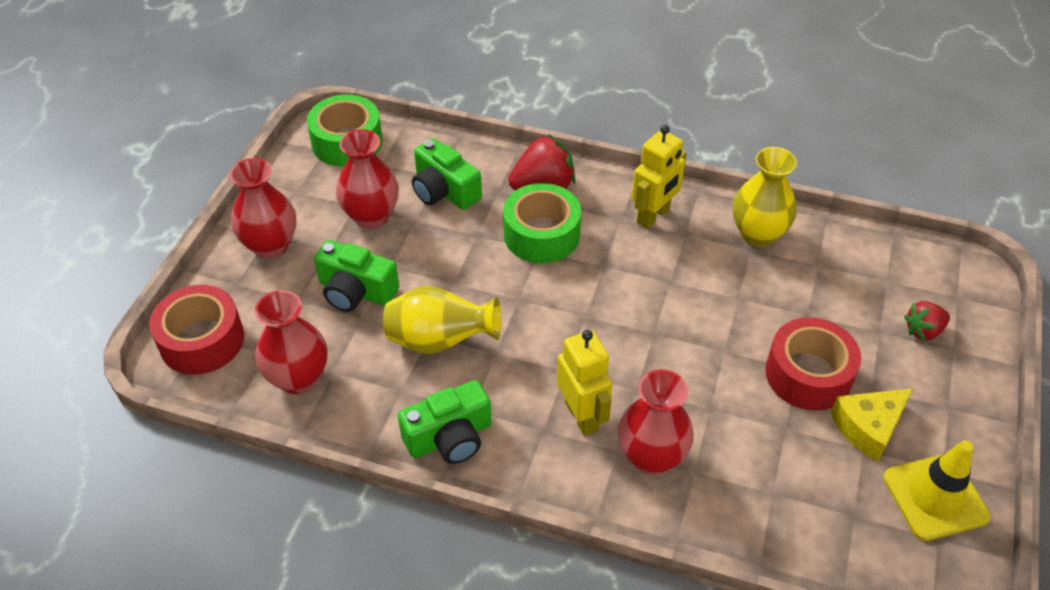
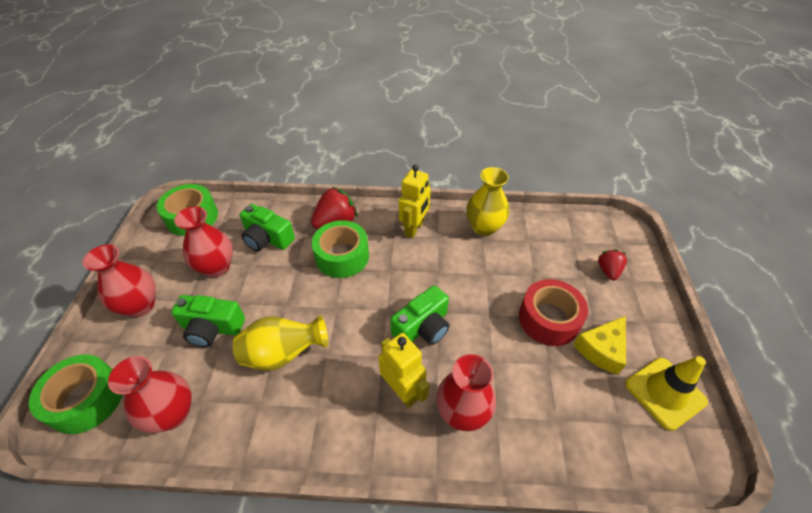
camera: 15 degrees left, 0 degrees up
red tape [149,285,244,375] -> green tape [29,354,123,434]
green camera [398,380,492,464] -> green camera moved to [390,285,449,345]
red strawberry [904,301,950,341] -> red strawberry turned 135 degrees clockwise [598,250,627,280]

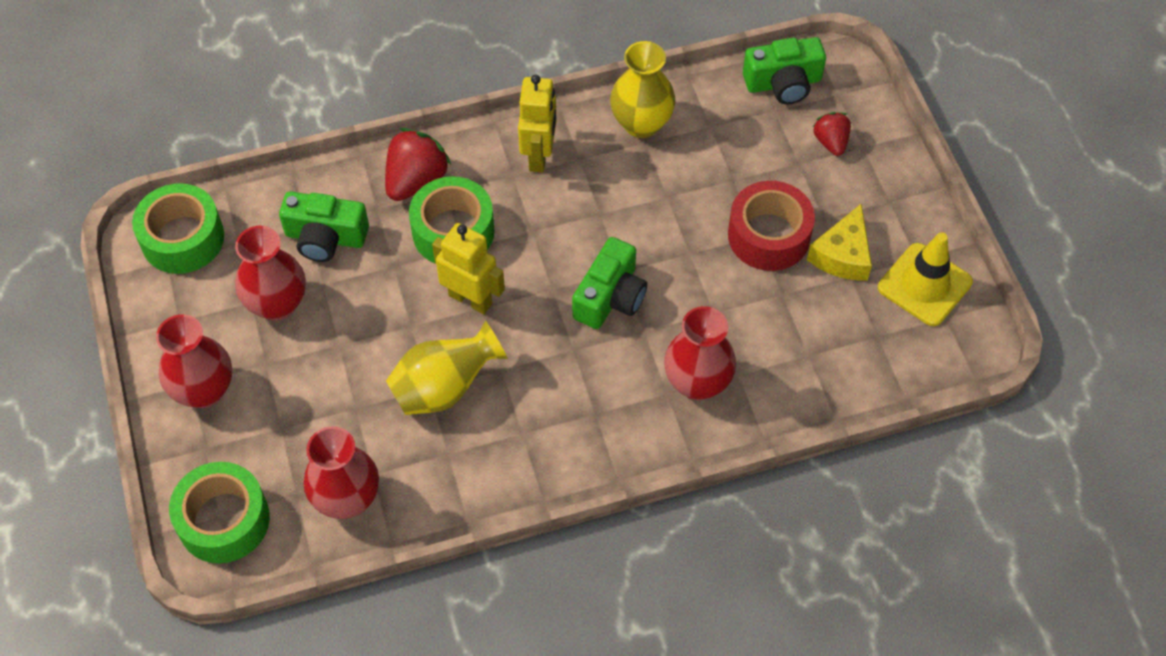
camera: 20 degrees left, 10 degrees up
green camera [171,295,245,347] -> green camera moved to [743,37,826,104]
yellow robot [378,333,429,408] -> yellow robot moved to [432,223,505,314]

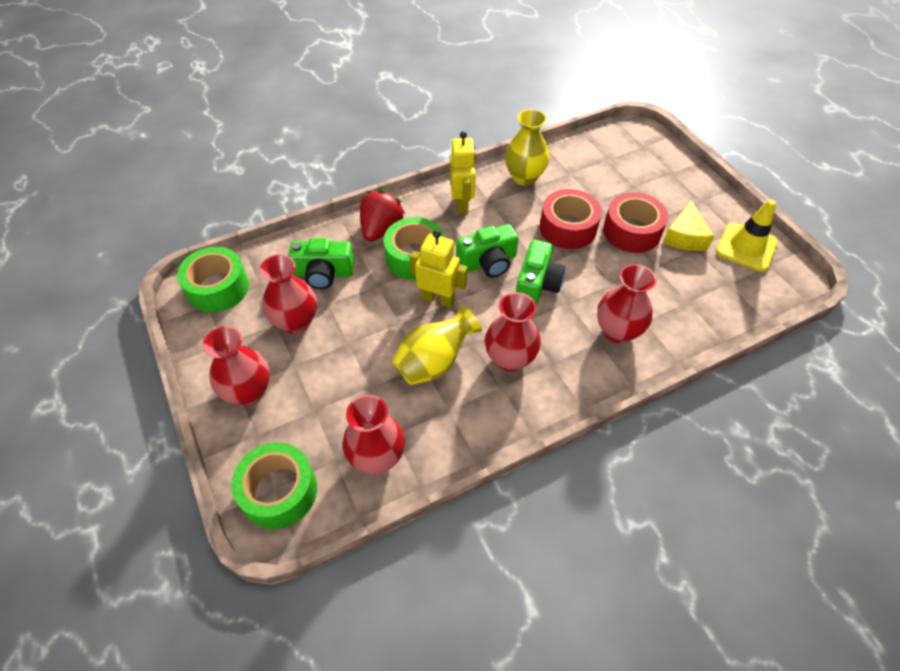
camera: 10 degrees left, 5 degrees down
green camera [743,37,826,104] -> green camera moved to [456,224,519,277]
red strawberry [813,112,851,156] -> none
none -> red vase [485,292,541,372]
none -> red tape [540,189,602,249]

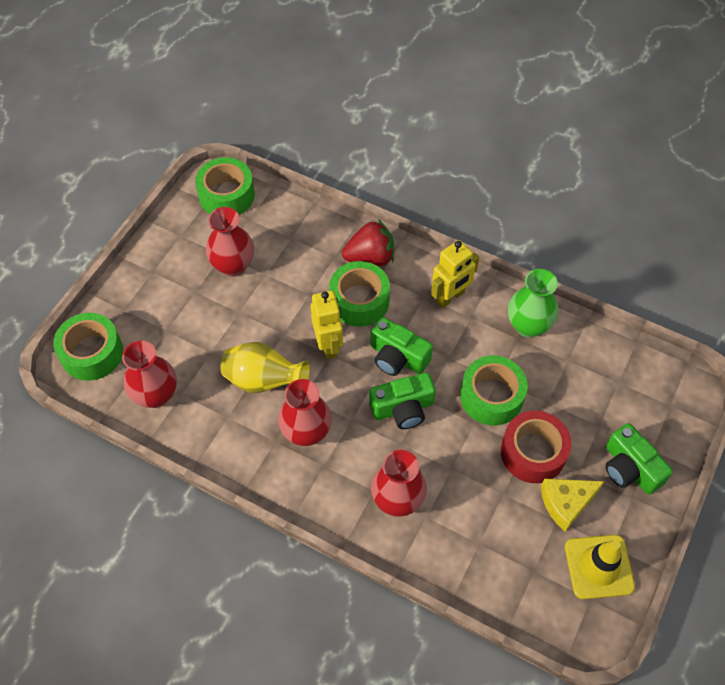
camera: 55 degrees right, 5 degrees up
red vase [203,326,270,406] -> none
green camera [288,238,354,289] -> green camera moved to [605,423,673,495]
yellow vase [505,109,550,186] -> green vase [508,269,558,338]
red tape [540,189,602,249] -> green tape [460,355,528,426]

